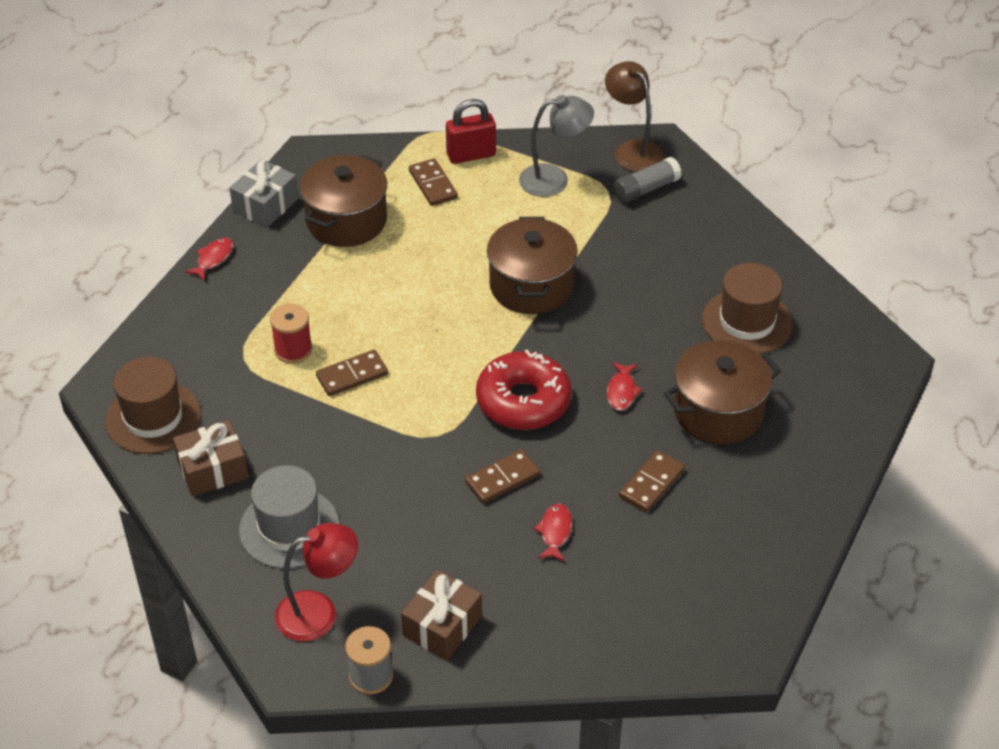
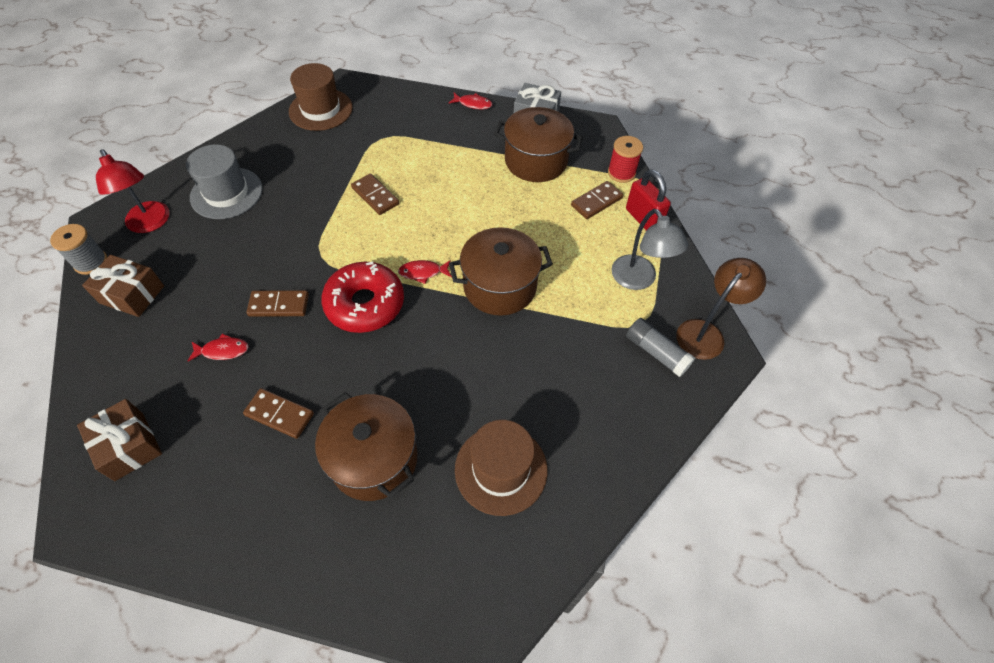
camera: 75 degrees right, 10 degrees up
brown gift [173,420,249,497] -> brown gift moved to [77,399,162,481]
red spool [270,303,312,364] -> red spool moved to [608,136,643,183]
brown domino [465,449,540,503] -> brown domino turned 45 degrees counterclockwise [247,290,309,317]
red fish [607,362,643,411] -> red fish moved to [398,260,452,284]

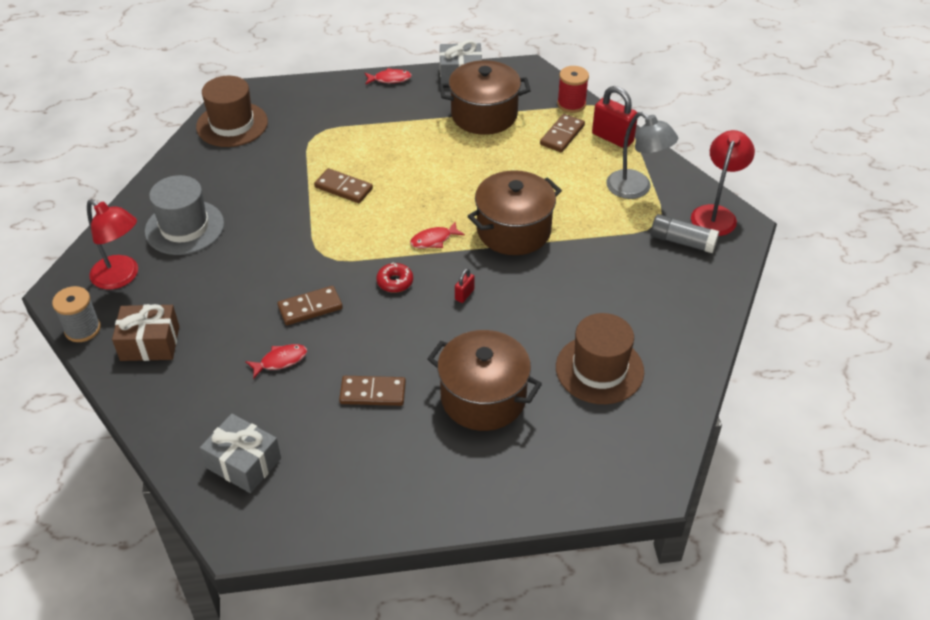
camera: 20 degrees left, 10 degrees down
brown gift [77,399,162,481] -> grey gift [200,414,281,493]
red donut [321,262,404,333] -> red donut [376,262,413,293], size x0.44
brown lamp [676,258,766,360] -> red lamp [691,130,755,236]
none -> red padlock [455,268,475,303]

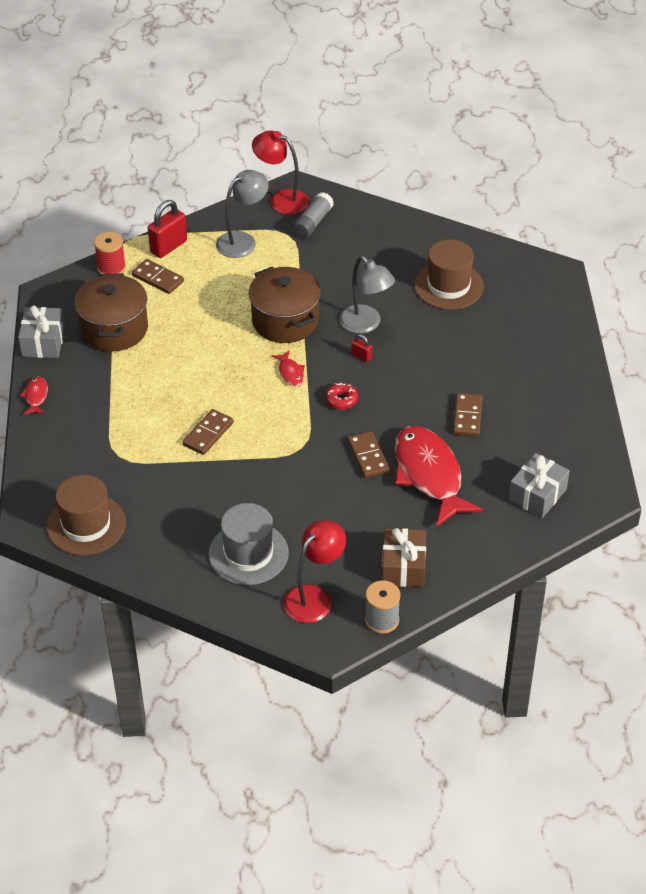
camera: 85 degrees left, 0 degrees up
red fish [246,344,307,379] -> red fish [395,426,483,527], size x2.41
brown pot [427,330,542,431] -> none
none -> grey lamp [339,256,395,334]

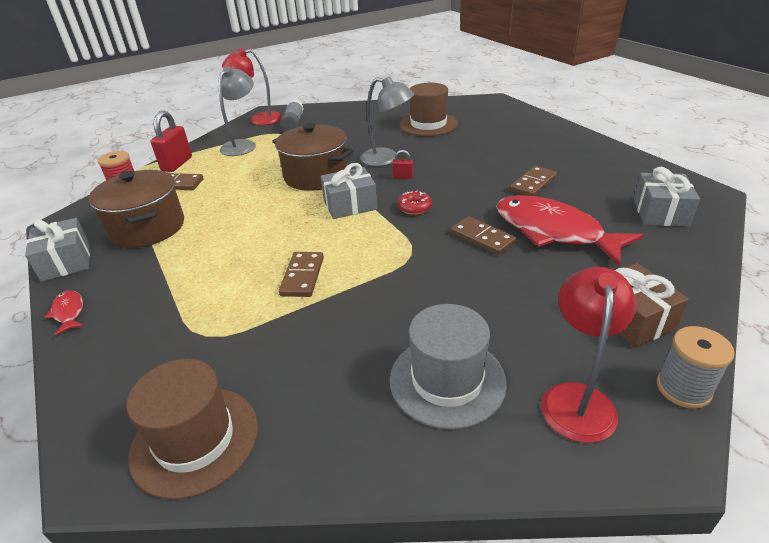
camera: 25 degrees left, 10 degrees down
red fish [272,350,305,386] -> grey gift [320,163,377,219]
brown domino [453,393,483,436] -> brown domino turned 60 degrees clockwise [510,166,557,196]

